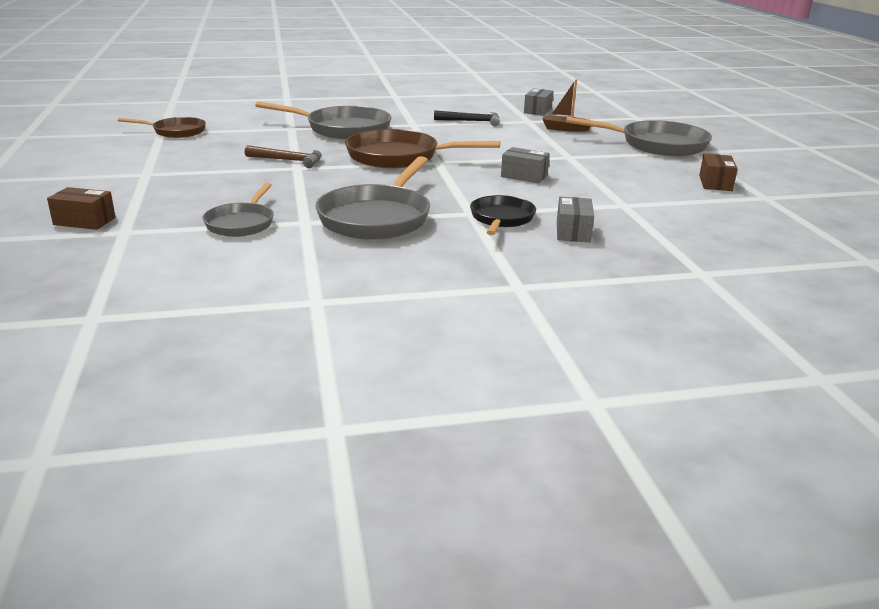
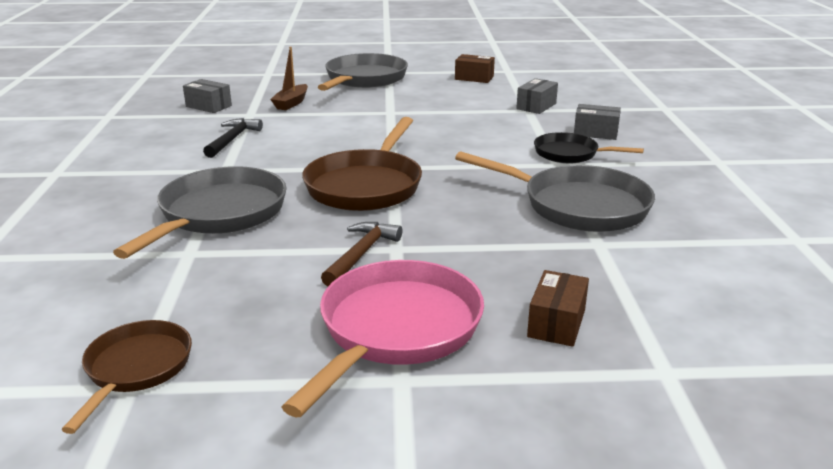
camera: 80 degrees left, 0 degrees up
brown box [47,187,116,230] -> brown box moved to [527,270,589,347]
grey pan [202,183,274,237] -> none
grey box [501,147,550,183] -> grey box moved to [516,78,558,114]
none -> pink pan [282,260,484,417]

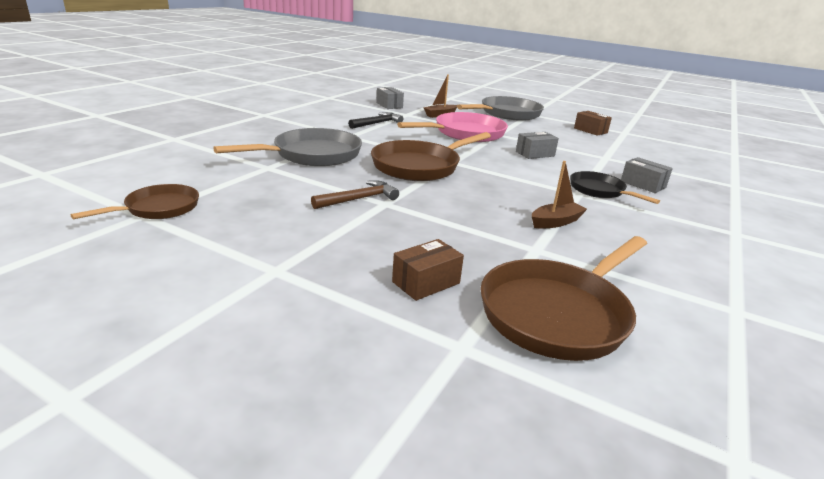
camera: 30 degrees right, 0 degrees up
pink pan [282,260,484,417] -> pink pan moved to [397,112,508,142]
grey pan [455,152,655,232] -> brown boat [532,161,587,229]
grey box [516,78,558,114] -> grey box moved to [516,132,559,159]
none -> brown pan [480,236,647,361]

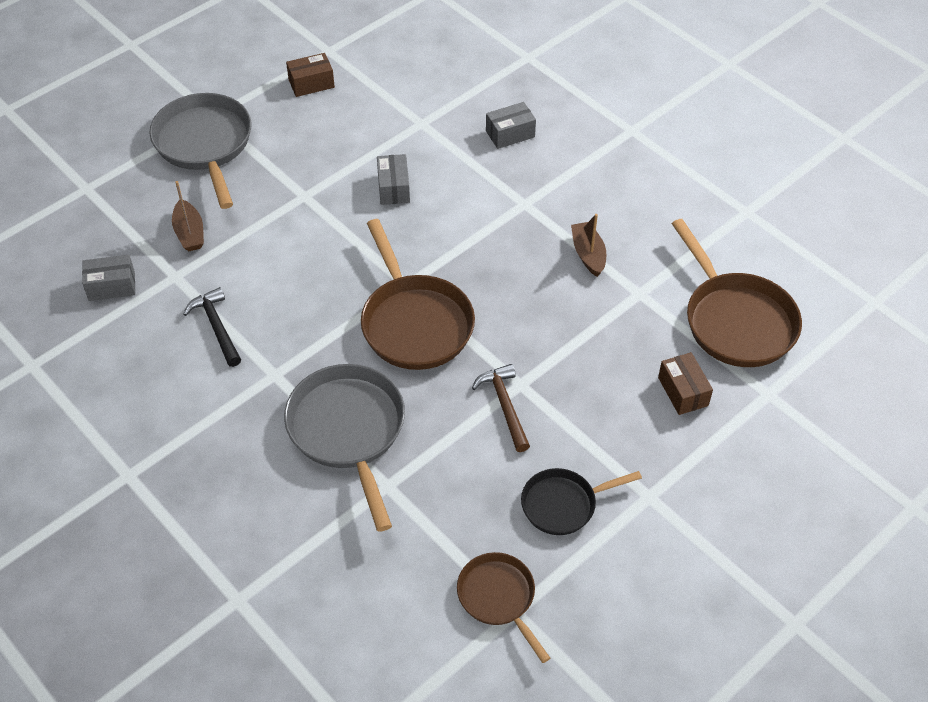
camera: 70 degrees left, 25 degrees up
pink pan [397,112,508,142] -> none
black pan [570,171,660,204] -> black pan moved to [521,468,642,535]

